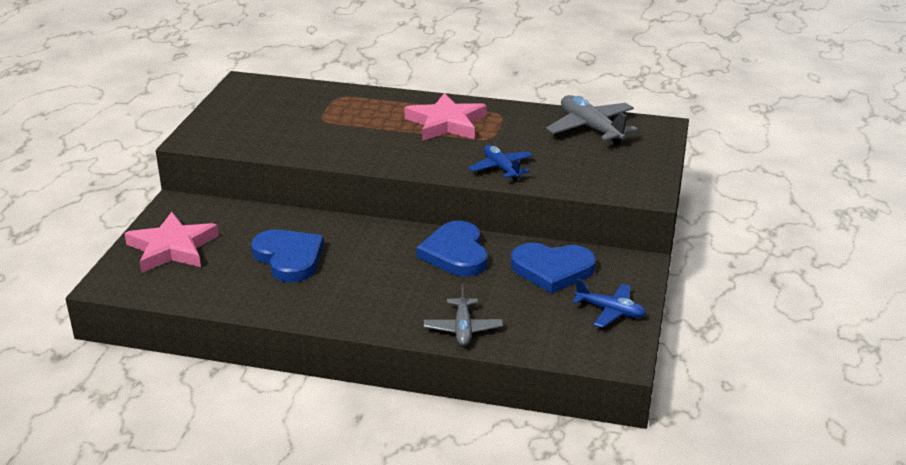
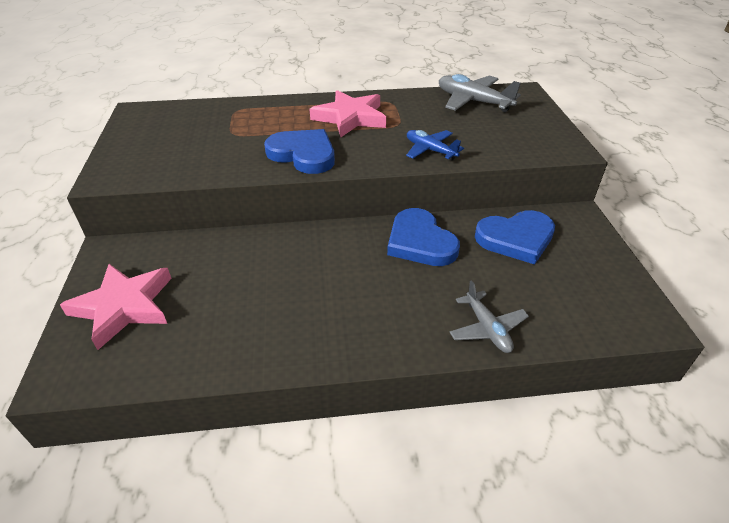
camera: 20 degrees left, 10 degrees up
blue heart [251,229,324,282] -> blue heart moved to [264,129,335,174]
blue plane [572,279,646,328] -> none

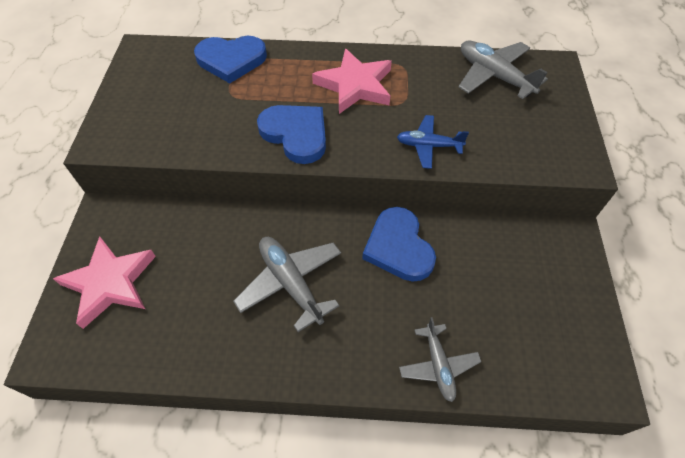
camera: 10 degrees right, 15 degrees up
blue plane [406,130,464,160] -> blue plane turned 45 degrees counterclockwise [397,115,469,169]
blue heart [475,210,555,265] -> blue heart moved to [194,36,267,83]
none -> grey plane [233,237,341,332]

